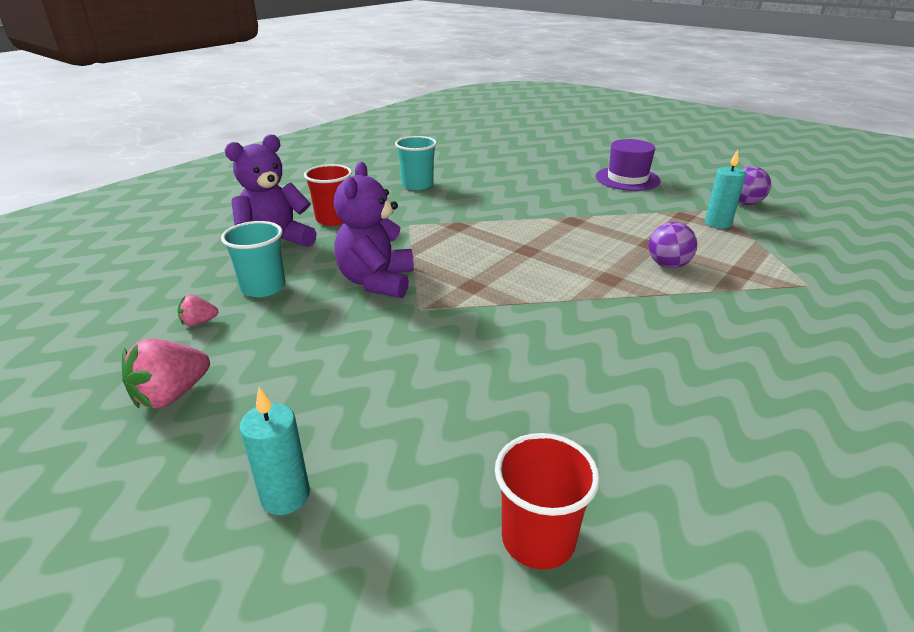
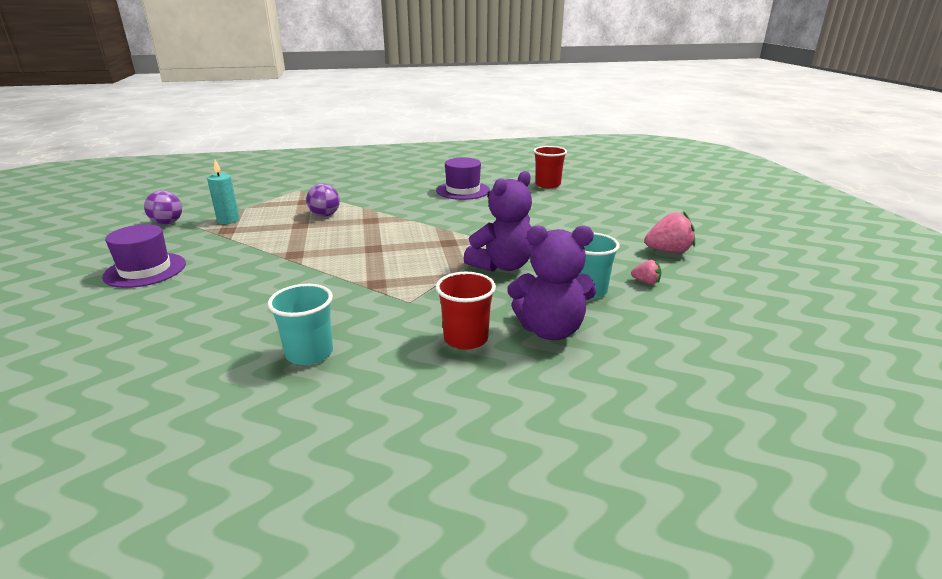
camera: 140 degrees left, 5 degrees down
turquoise candle [240,387,310,515] -> none
none -> purple hat [436,157,490,200]

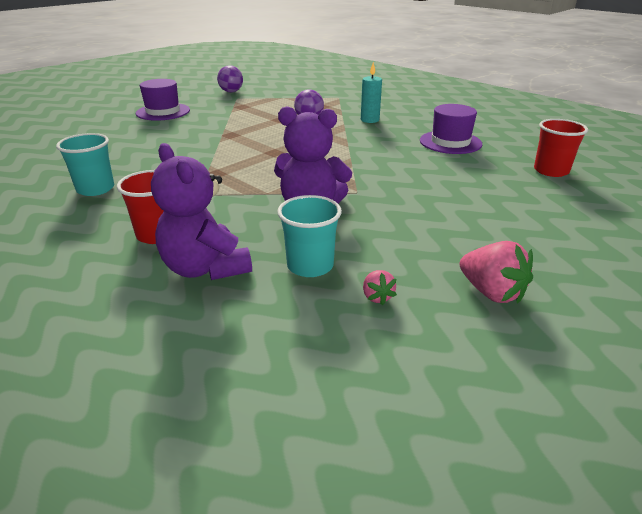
camera: 55 degrees right, 5 degrees up
turquoise candle [207,160,240,224] -> turquoise candle moved to [361,62,382,123]

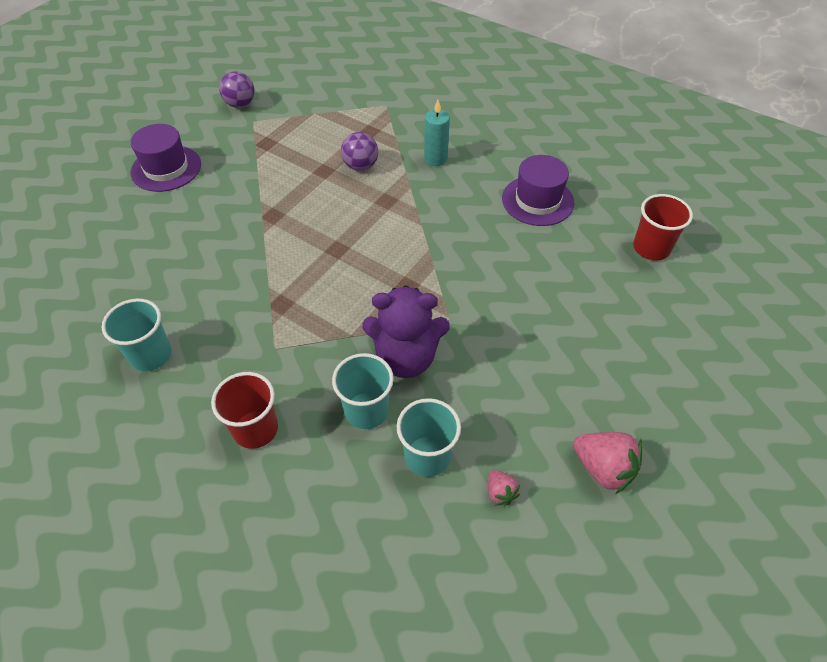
camera: 10 degrees left, 20 degrees up
purple teddy bear [151,143,252,280] -> none
none -> turquoise cup [332,353,394,429]

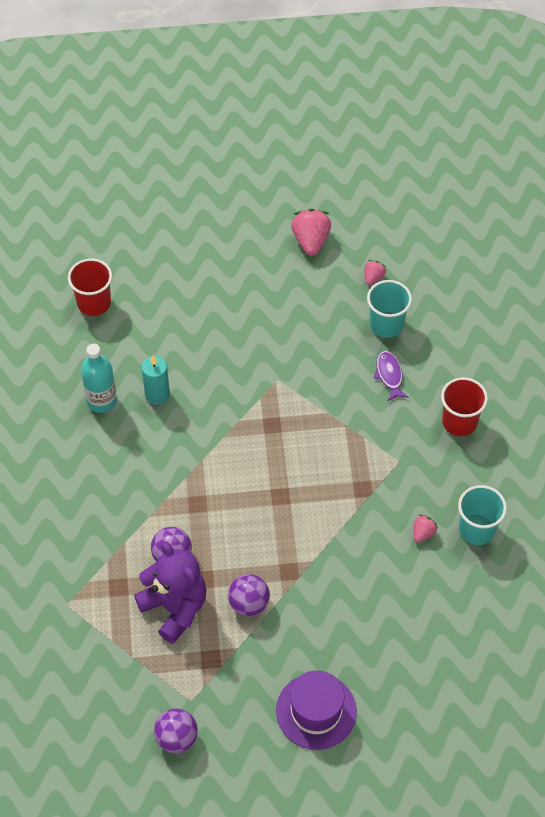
camera: 130 degrees left, 5 degrees up
turquoise cup [332,353,394,429] -> purple fish [374,351,408,401]
purple teddy bear [362,286,450,378] -> purple teddy bear moved to [134,541,207,644]
turquoise candle [424,100,450,166] -> turquoise candle moved to [142,355,170,405]
purple hat [502,155,574,226] -> turquoise bottle [81,344,117,413]
none -> purple ball [228,574,270,616]
none -> pink strawberry [413,515,438,543]

